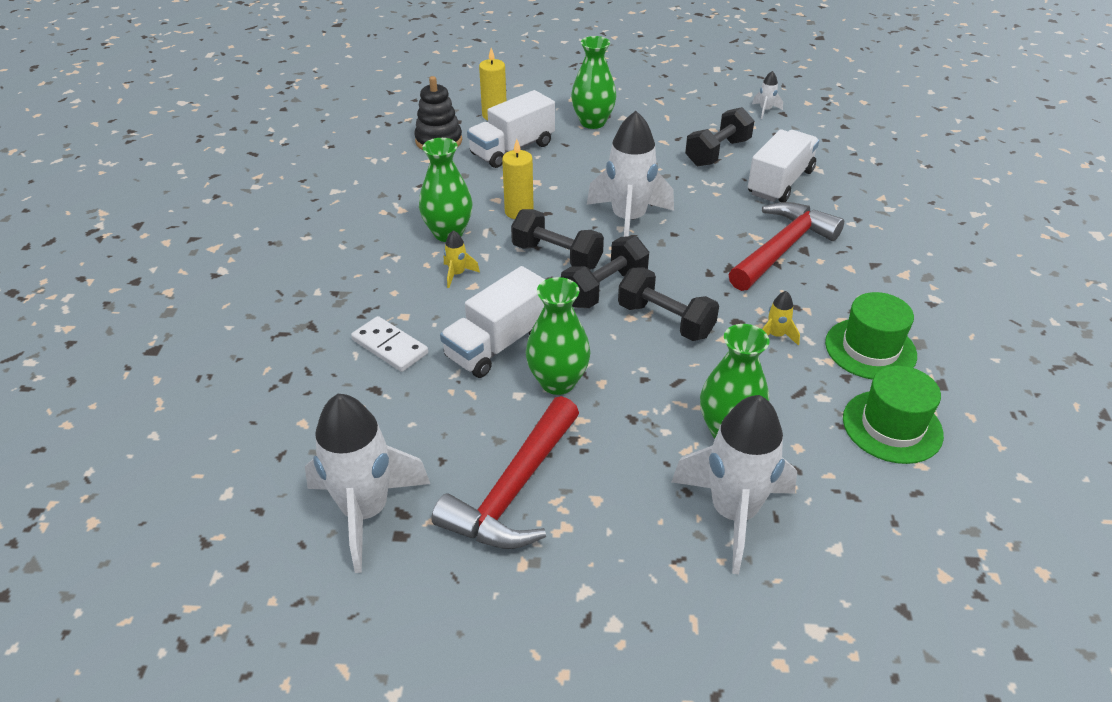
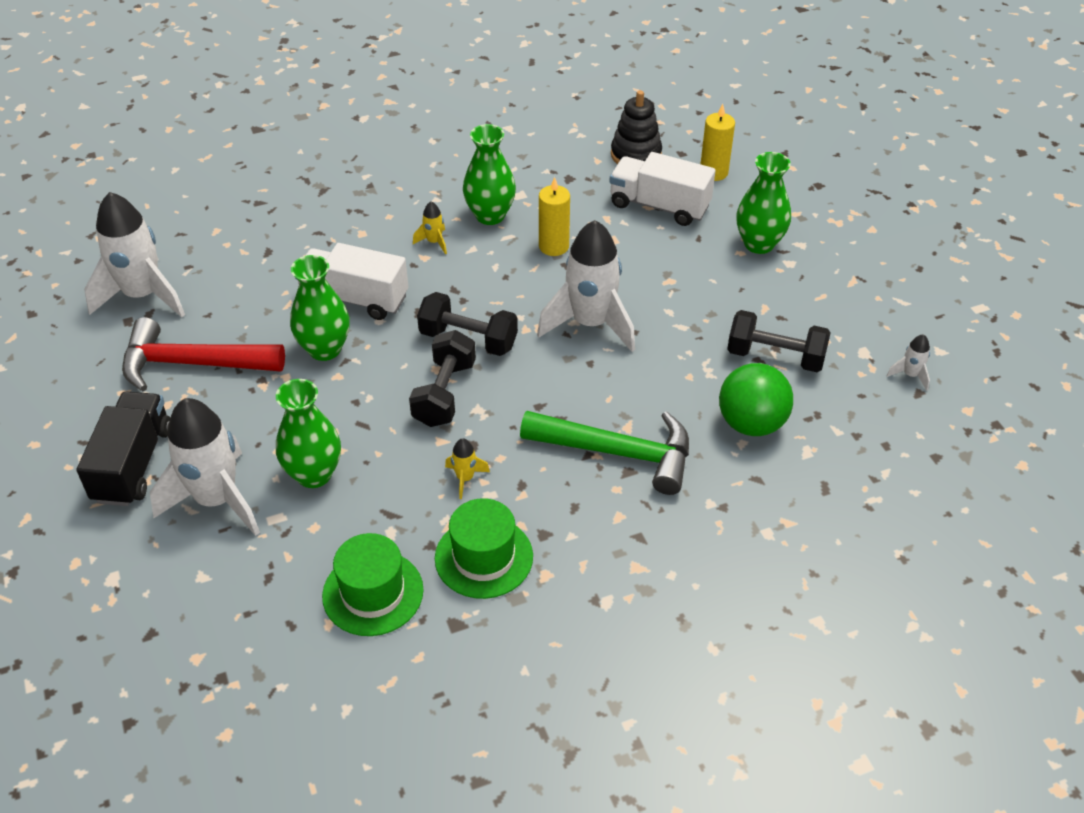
camera: 65 degrees right, 5 degrees up
white domino [351,316,428,372] -> none
black dumbbell [511,209,604,270] -> none
red hammer [729,202,844,291] -> green hammer [520,411,689,495]
white truck [748,129,819,202] -> green ball [719,363,793,436]
none -> black truck [76,391,170,506]

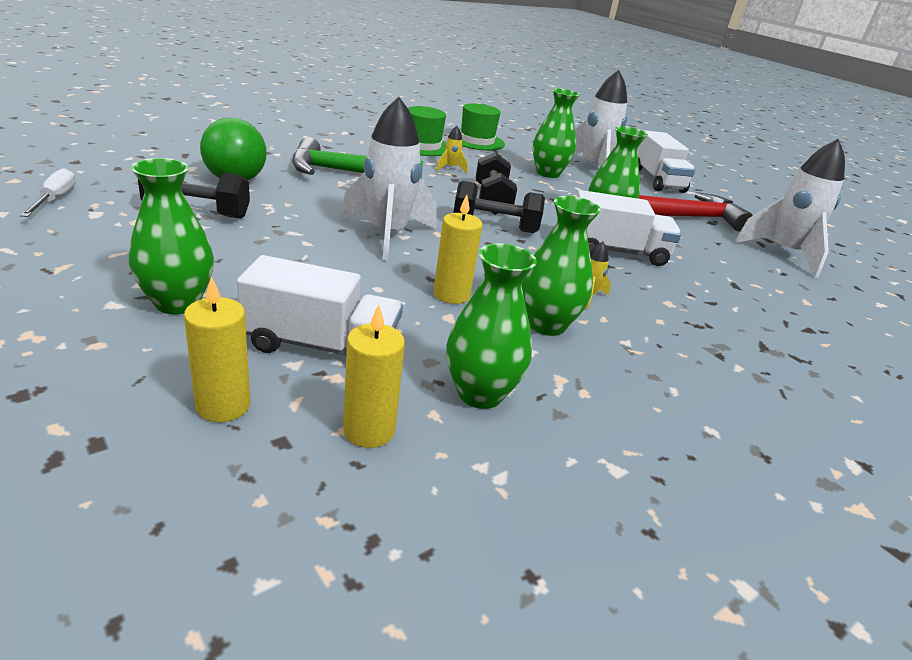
camera: 160 degrees right, 15 degrees down
black truck [76,391,170,506] -> white truck [637,130,695,193]
black stacking toy [611,90,662,164] -> yellow candle [343,305,405,448]
white rocket [886,334,930,390] -> white screwdriver [20,168,76,217]
none -> green vase [446,243,537,409]

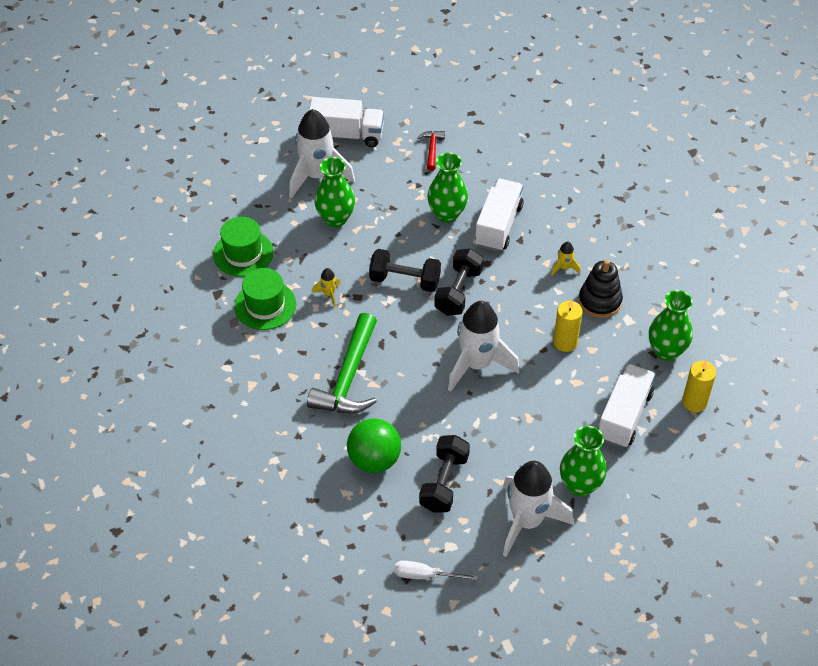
camera: 70 degrees left, 20 degrees up
yellow candle [184,276,250,422] -> none
green vase [521,196,601,336] -> black stacking toy [579,259,623,318]
red hammer [639,192,753,231] -> red hammer [417,131,445,171], size x0.48
white rocket [735,139,845,278] -> white rocket moved to [503,461,573,557]

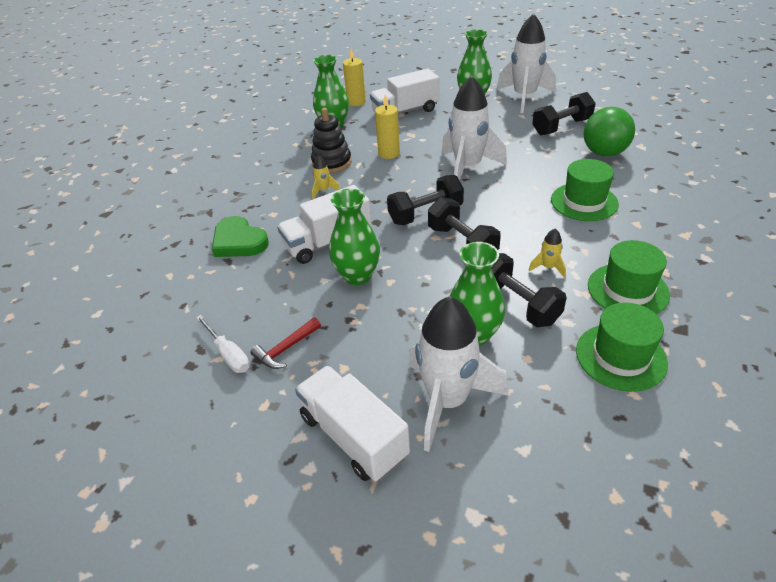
camera: 135 degrees left, 10 degrees down
green hammer [307,313,377,414] -> green hat [551,159,619,221]
white screwdriver [394,560,478,581] -> white screwdriver moved to [196,315,250,373]
none -> green heart [212,216,269,257]
none -> black dumbbell [491,253,566,327]

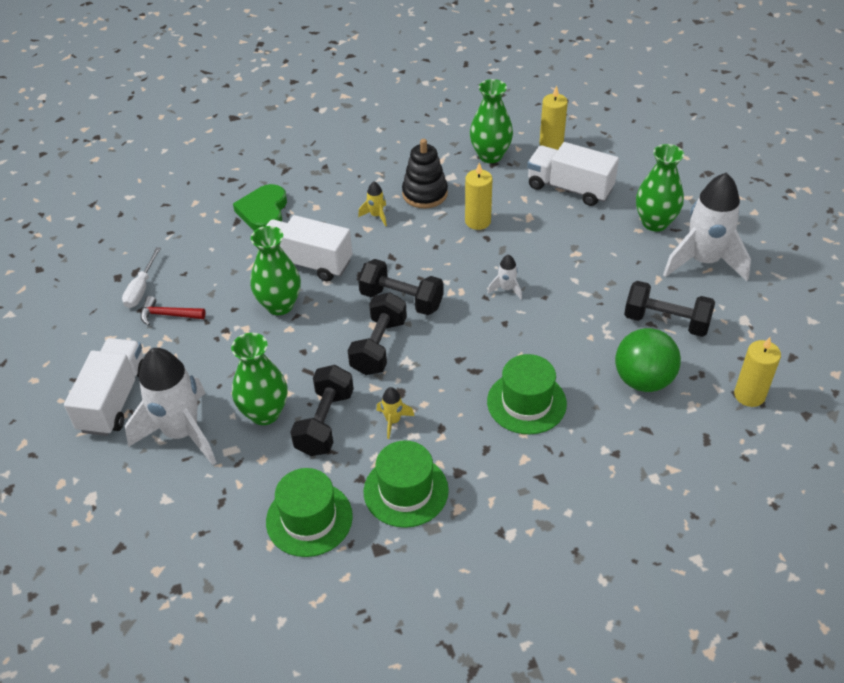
camera: 50 degrees right, 5 degrees up
white rocket [441,75,507,181] -> white rocket [487,254,522,299], size x0.42
none -> yellow candle [734,337,781,407]

